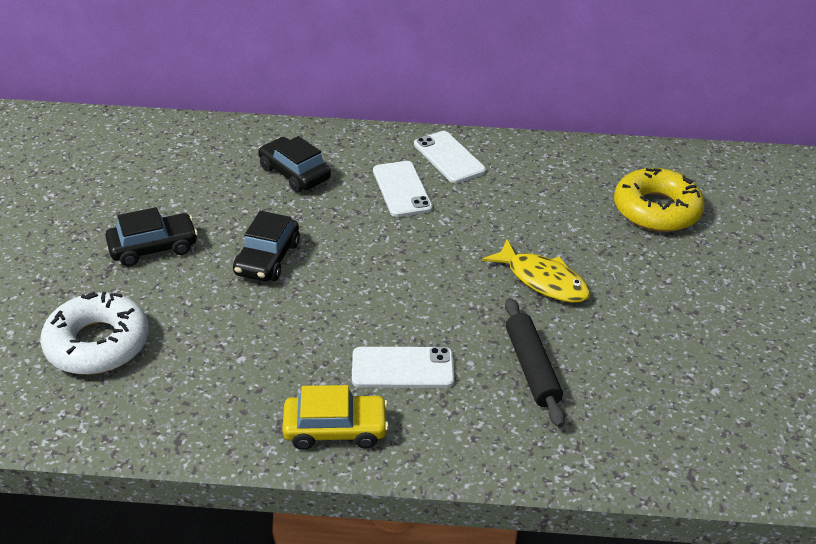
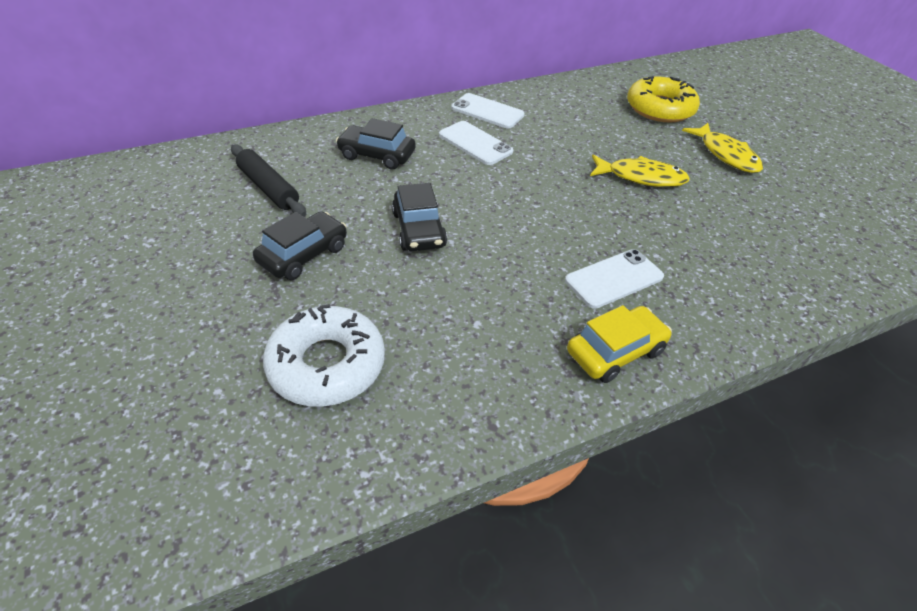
camera: 30 degrees left, 5 degrees up
black rolling pin [505,298,565,427] -> black rolling pin moved to [231,144,306,217]
none -> yellow fish [682,123,763,173]

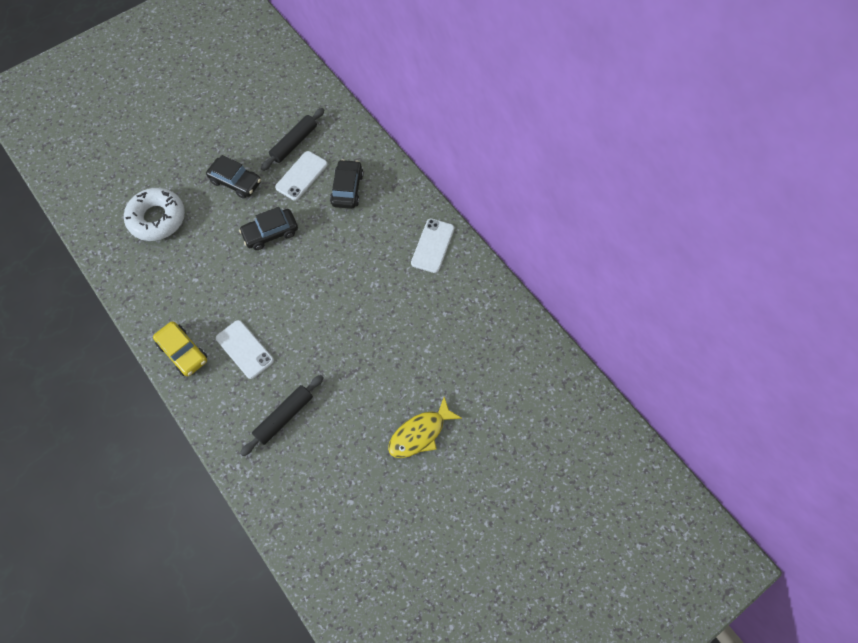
camera: 80 degrees right, 20 degrees up
white phone [439,121,513,165] -> white phone moved to [275,151,328,201]
yellow fish [590,155,690,187] -> none
yellow donut [627,76,700,123] -> none
none -> black rolling pin [240,375,324,456]

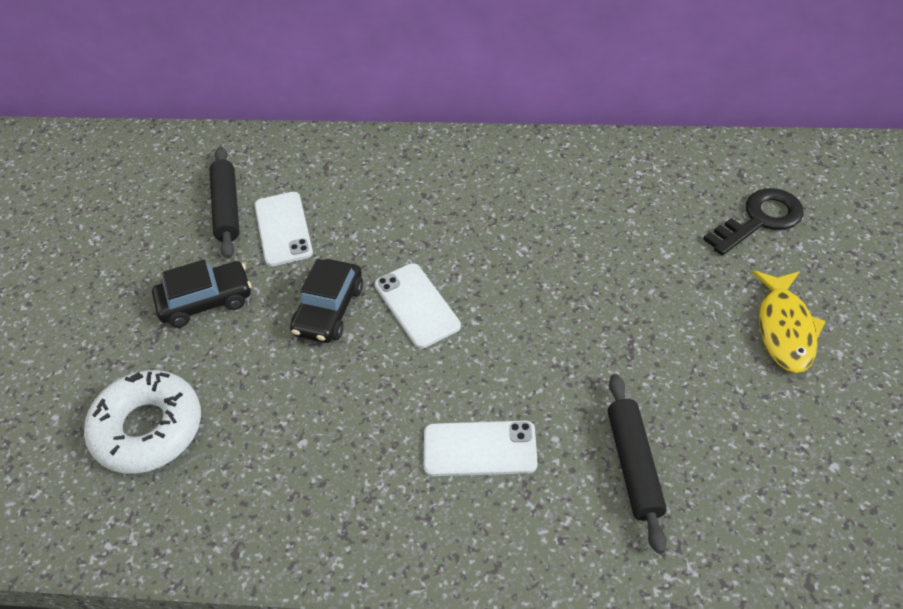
camera: 45 degrees left, 15 degrees down
yellow car [153,321,207,376] -> none
black car [330,159,364,209] -> none
white phone [411,218,455,273] -> white phone moved to [375,263,461,348]
none -> black key [703,188,804,256]

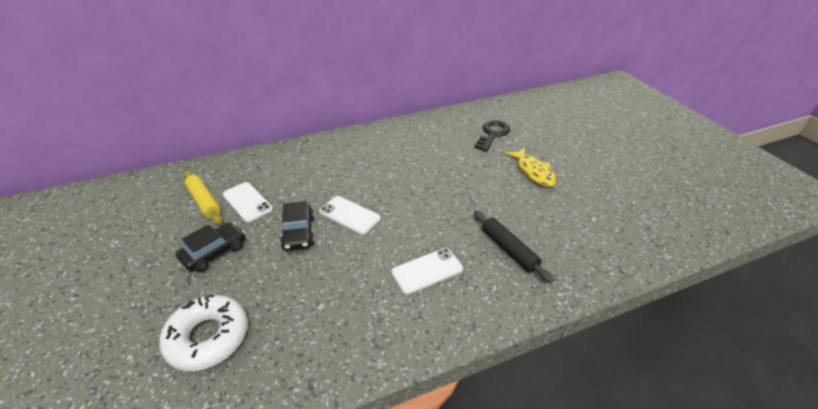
camera: 30 degrees left, 10 degrees down
black rolling pin [210,147,240,259] -> yellow rolling pin [184,171,223,225]

